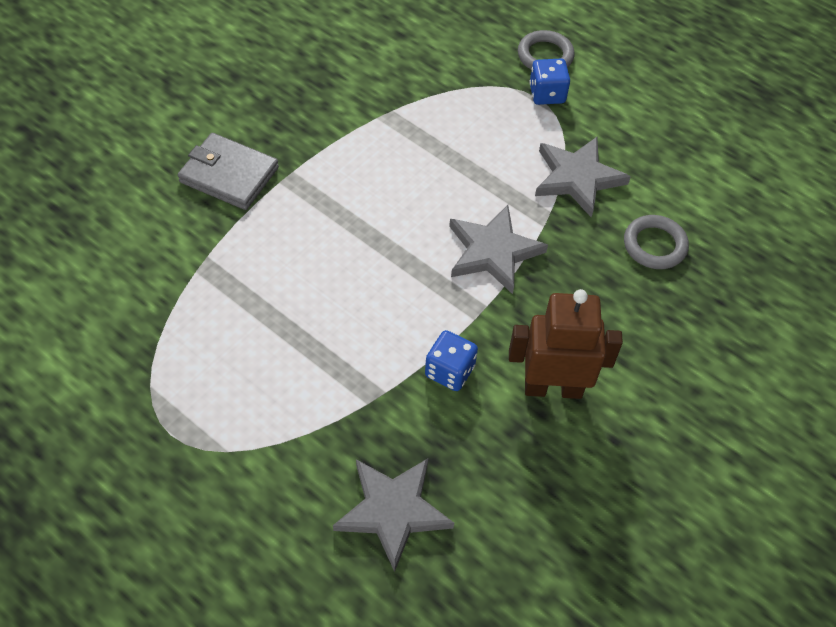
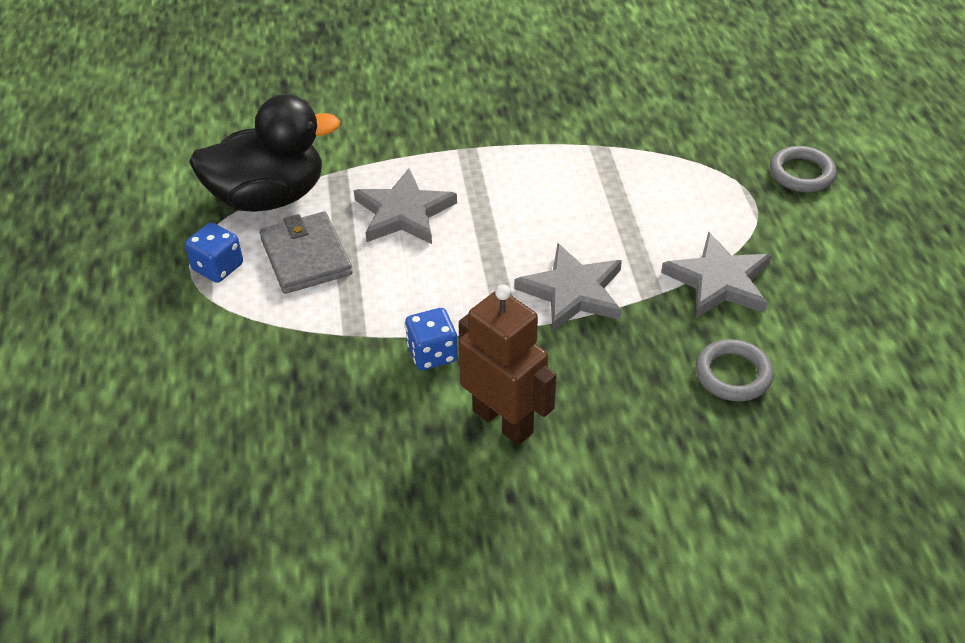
camera: 45 degrees right, 10 degrees down
grey wallet [178,133,279,210] -> grey wallet moved to [259,211,352,294]
grey star [333,458,454,572] -> grey star moved to [354,168,457,244]
blue dice [529,59,570,105] -> blue dice moved to [185,222,243,283]
none -> black duck [189,94,340,212]

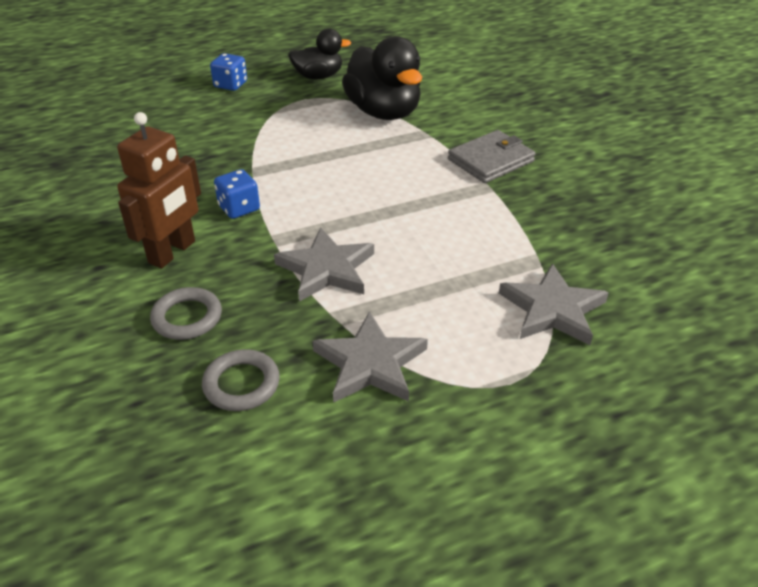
camera: 75 degrees right, 5 degrees down
blue dice [185,222,243,283] -> blue dice moved to [210,53,247,91]
grey wallet [259,211,352,294] -> grey wallet moved to [448,130,536,183]
grey star [354,168,457,244] -> grey star moved to [499,263,609,345]
grey ring [770,146,836,192] -> grey ring moved to [150,287,222,340]
none -> black duck [288,29,351,79]

